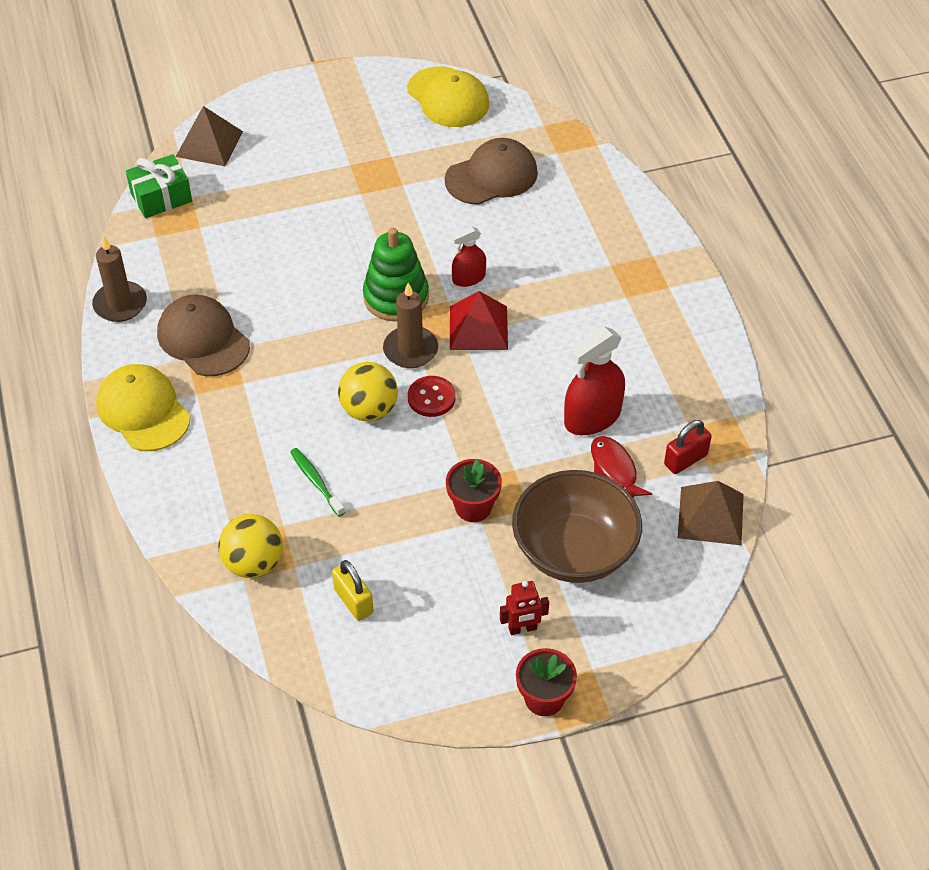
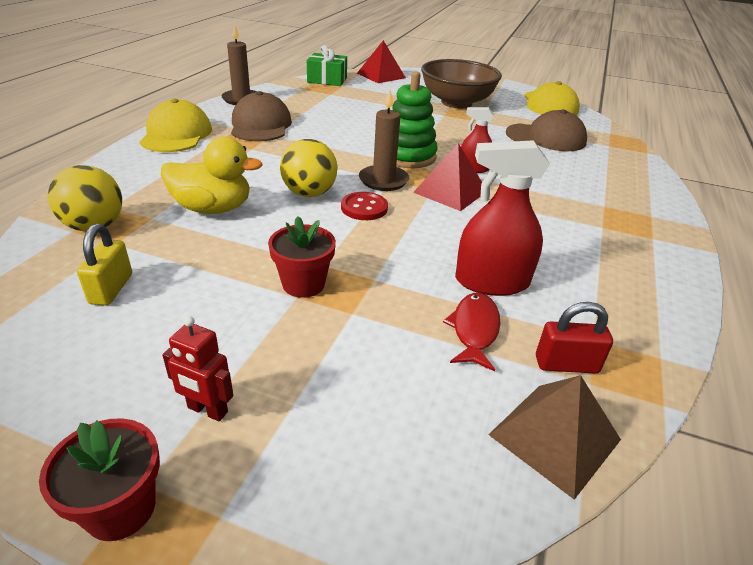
camera: 35 degrees right, 15 degrees down
brown pyramid [176,106,243,166] -> red pyramid [357,40,406,83]
green toothbrush [290,448,345,517] -> yellow duck [161,137,262,214]
brown bowl [512,470,642,583] -> brown bowl moved to [421,59,502,108]

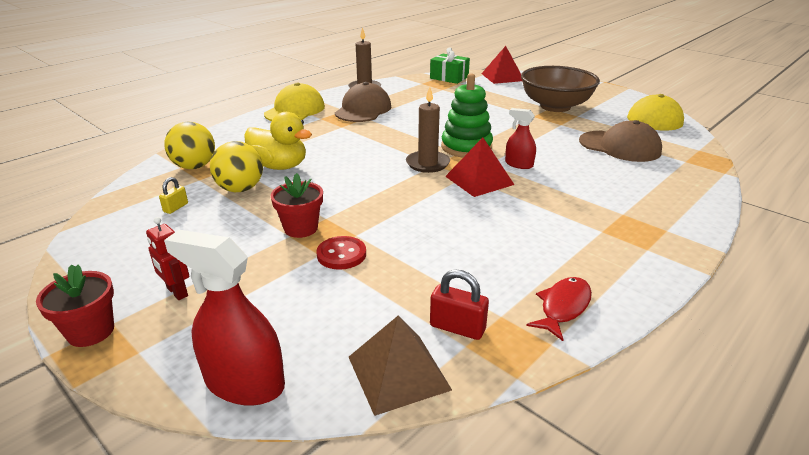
camera: 25 degrees right, 5 degrees down
yellow padlock [77,224,132,306] -> yellow padlock [159,177,188,214], size x0.64
yellow ball [280,139,338,197] -> yellow ball moved to [210,141,263,192]
red button [341,192,388,220] -> red button moved to [317,236,366,270]
red fish [443,293,500,372] -> red fish moved to [526,277,592,341]
red spray bottle [455,140,550,296] -> red spray bottle moved to [164,230,285,406]

